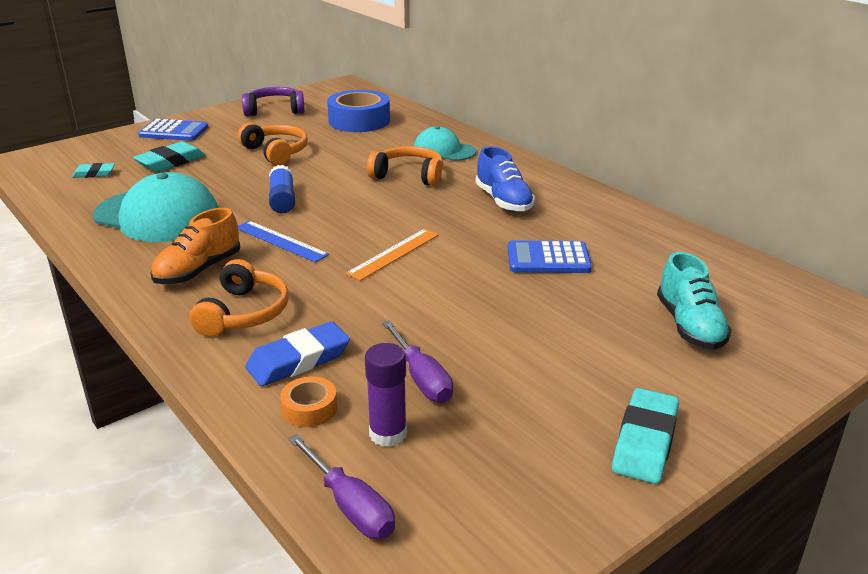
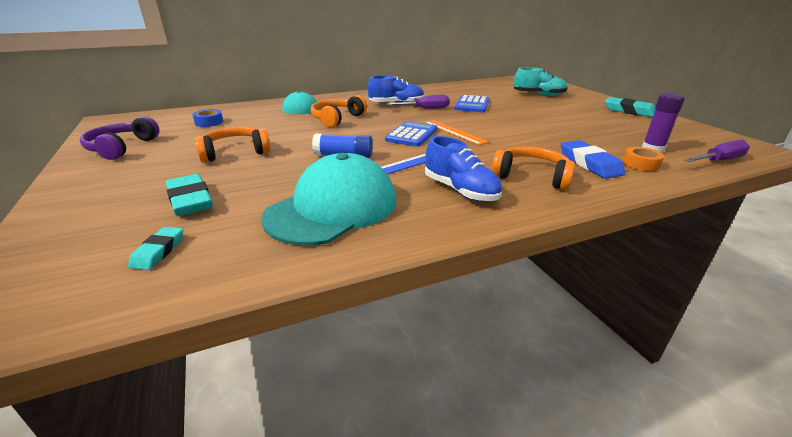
camera: 75 degrees left, 0 degrees up
blue calculator [138,119,208,141] -> blue calculator moved to [385,121,437,147]
orange shoe [150,208,240,284] -> blue shoe [425,136,502,202]
blue tape [327,90,390,132] -> blue tape [192,109,223,127], size x0.49
purple screwdriver [382,320,453,403] -> purple screwdriver moved to [386,95,450,109]

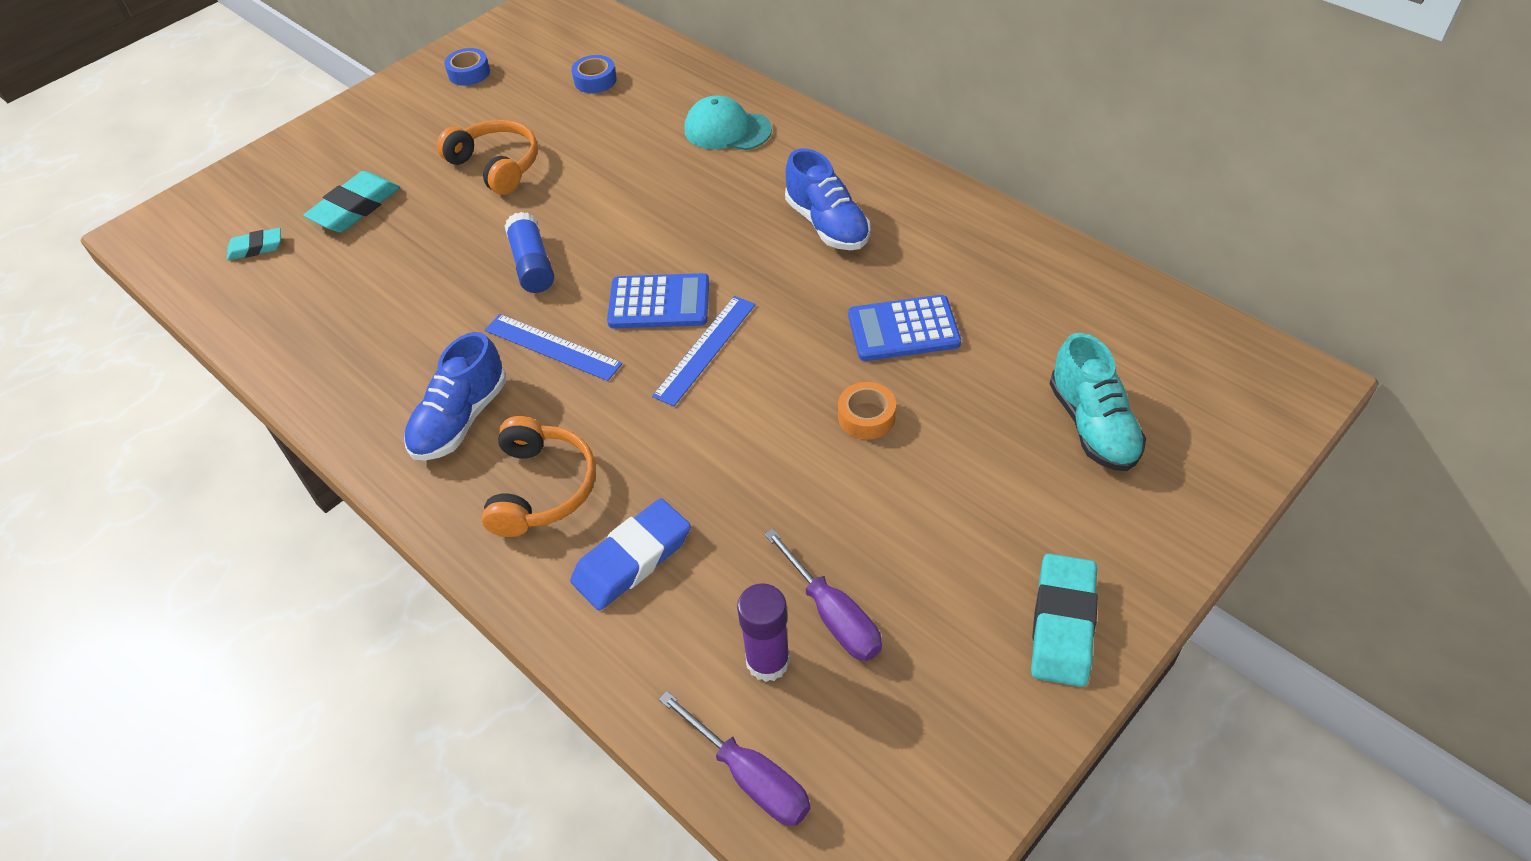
camera: 70 degrees right, 20 degrees up
purple headphones [80,116,160,160] -> blue tape [444,48,490,86]
turquoise cap [261,153,396,246] -> none
orange headphones [311,95,367,127] -> none
purple screwdriver [386,95,450,109] -> purple screwdriver moved to [764,529,882,661]
orange ruler [424,120,489,145] -> blue ruler [652,296,756,406]
orange tape [622,147,664,171] -> orange tape moved to [838,382,896,440]

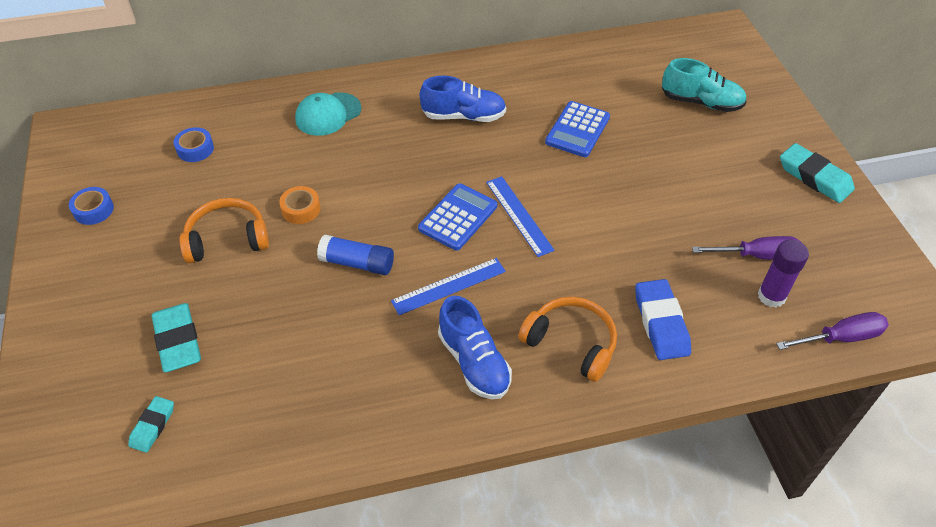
camera: 60 degrees left, 0 degrees up
orange tape [838,382,896,440] -> orange tape moved to [279,186,320,224]

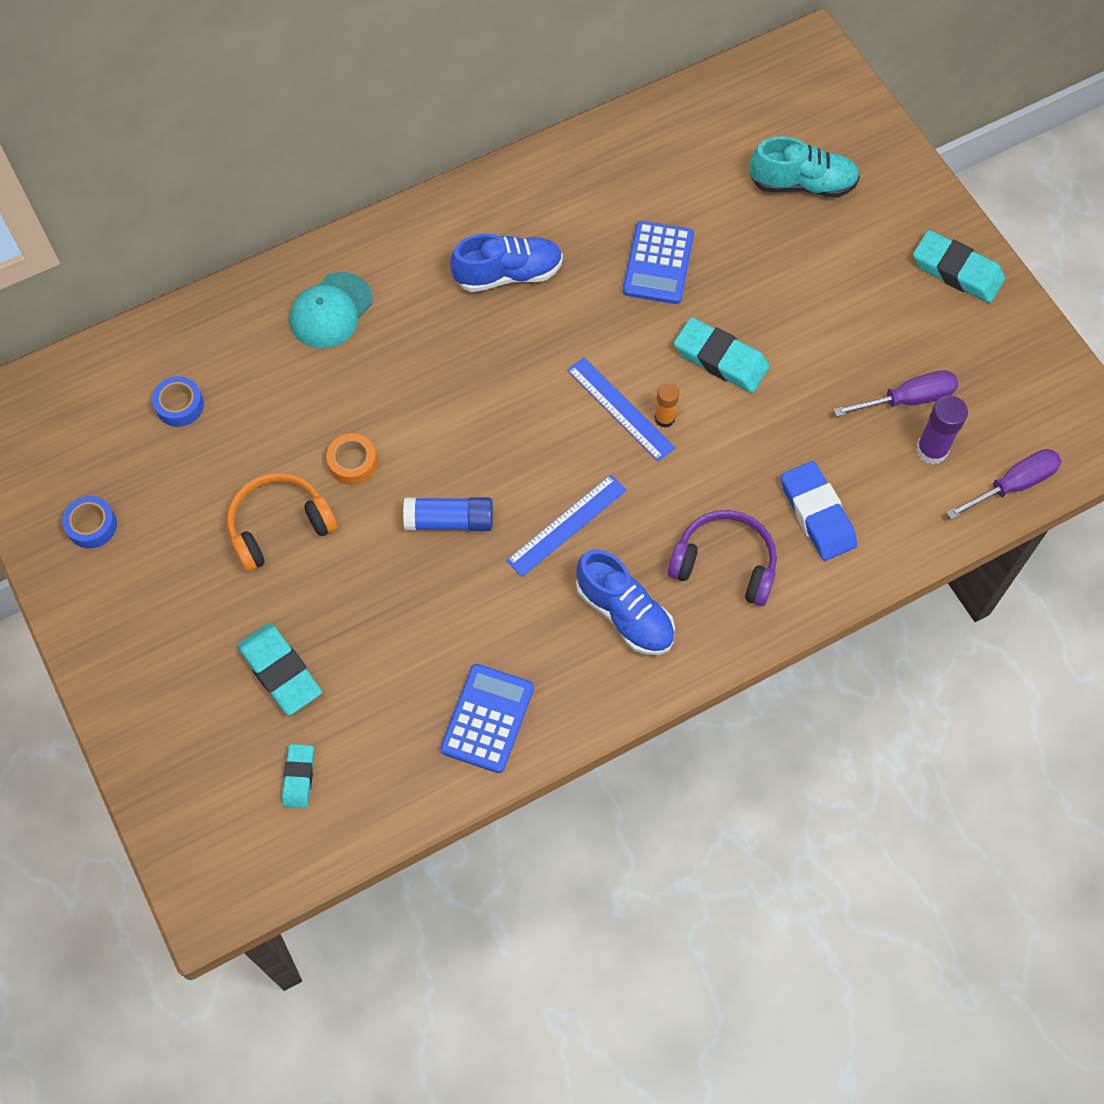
camera: 15 degrees left, 15 degrees up
blue calculator [418,184,497,251] -> blue calculator moved to [440,664,534,773]
orange headphones [518,297,617,382] -> purple headphones [668,510,777,606]
none -> orange glue stick [655,383,679,428]
none -> turquoise eraser [674,317,770,393]

